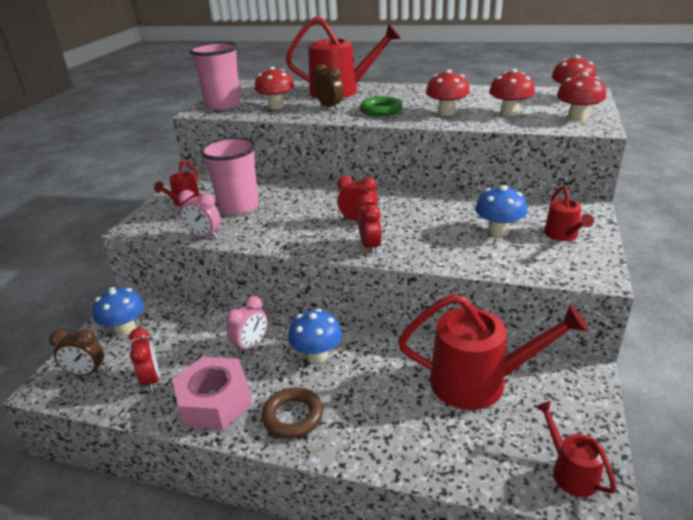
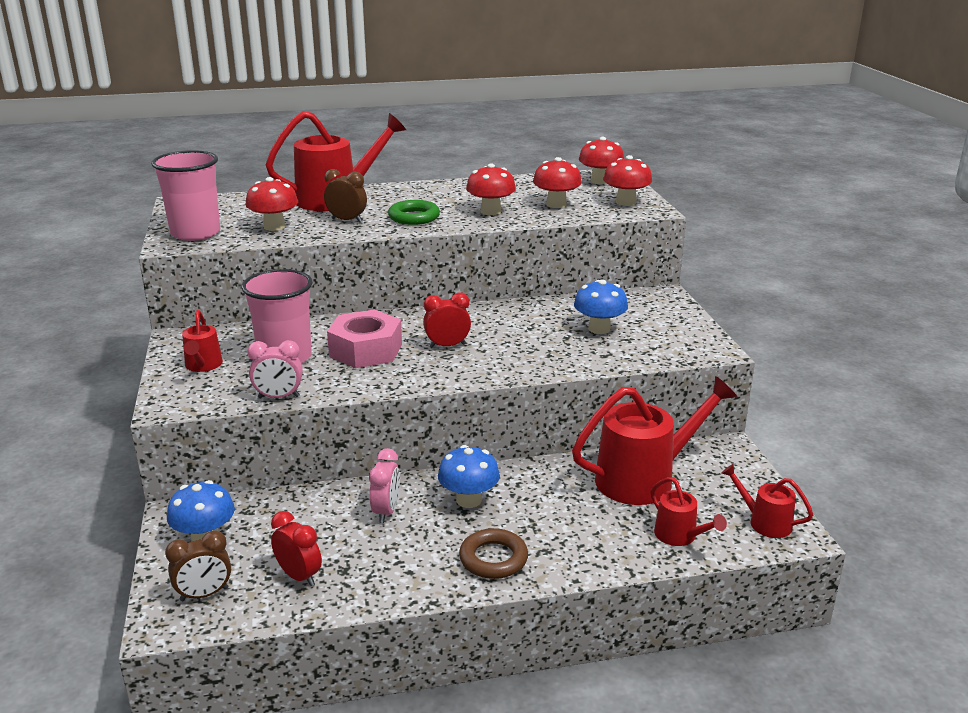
camera: 30 degrees left, 5 degrees down
pink nut [172,357,252,430] -> pink nut moved to [327,309,402,368]
red clock [357,194,382,255] -> none
red watering can [544,186,594,241] -> red watering can moved to [650,477,727,546]

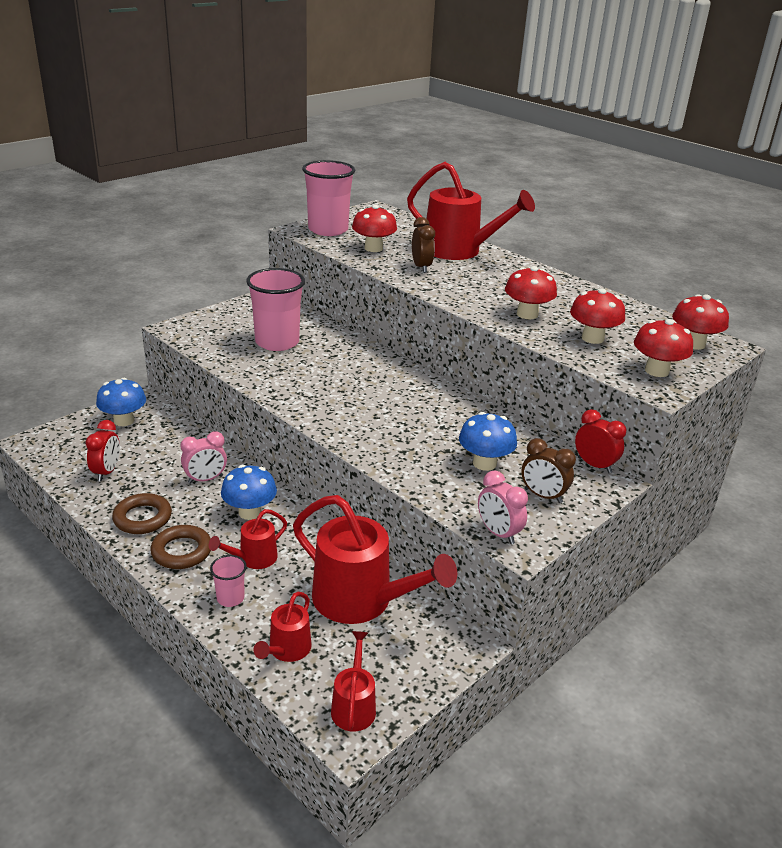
camera: 55 degrees right, 5 degrees up
brown clock [165,531,231,601] -> brown clock moved to [521,438,576,503]
red watering can [182,310,223,372] -> red watering can moved to [209,509,287,569]
pink clock [247,340,303,398] -> pink clock moved to [478,470,528,544]
pink nut [327,309,402,368] -> none
green ring [388,200,440,225] -> none
red clock [423,292,471,348] -> red clock moved to [575,409,627,473]
none -> brown ring [112,493,172,534]
none -> pink cup [210,555,247,607]

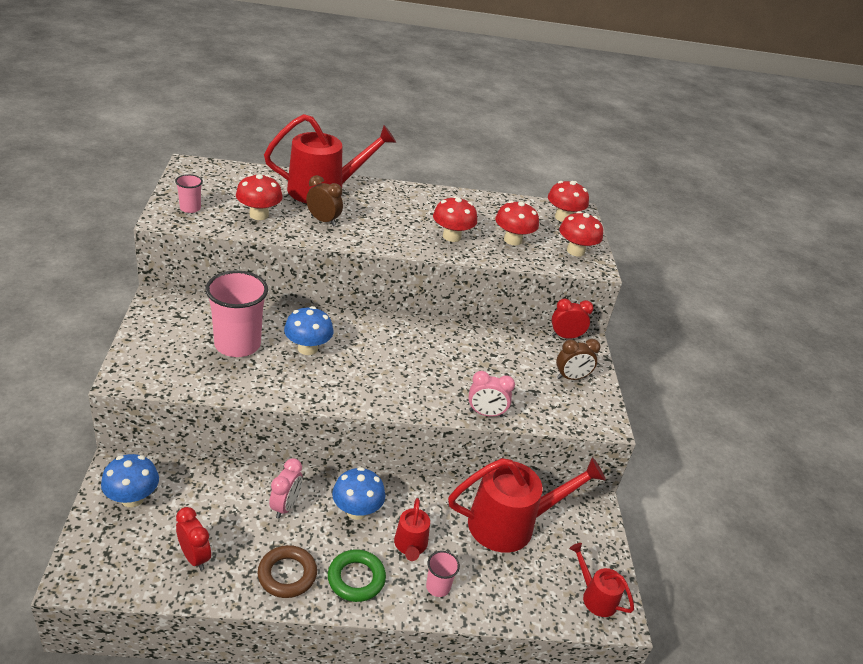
camera: 50 degrees left, 5 degrees up
brown ring [150,525,211,569] -> green ring [328,549,386,602]
red watering can [253,592,312,662] -> none
pink cup [302,160,355,236] -> pink cup [175,174,203,213], size x0.48
blue mushroom [459,412,517,471] -> blue mushroom moved to [284,306,333,355]
pink clock [478,470,528,544] -> pink clock moved to [468,371,515,417]

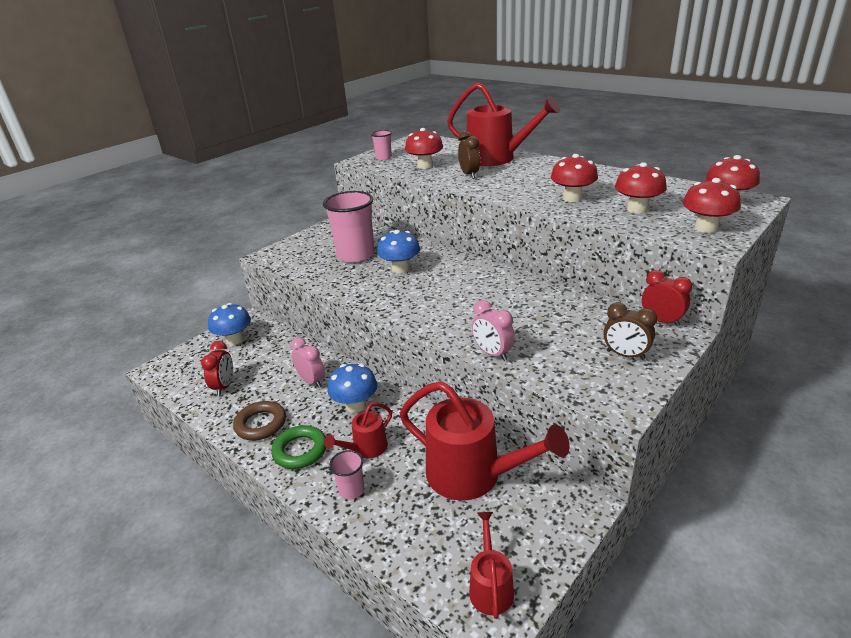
camera: 50 degrees right, 5 degrees down
pink clock [269,458,303,519] -> pink clock turned 105 degrees counterclockwise [290,338,325,388]

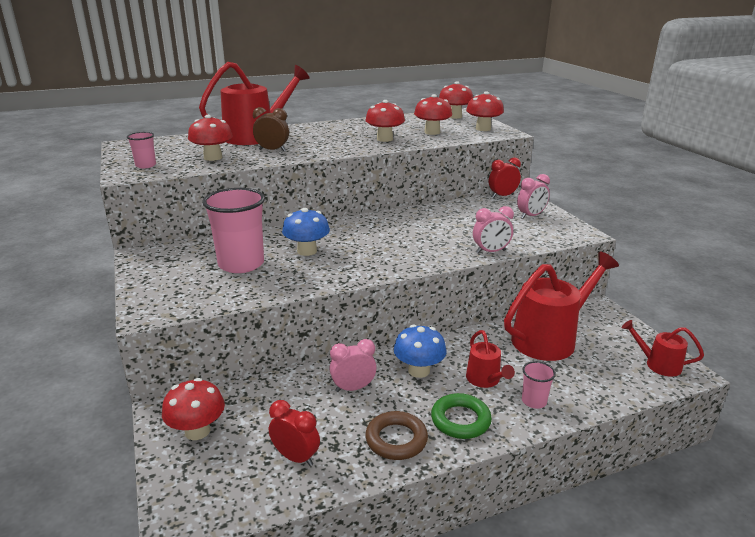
camera: 65 degrees left, 5 degrees down
blue mushroom [208,303,251,345] -> red mushroom [162,378,225,440]
brown clock [603,303,657,360] -> pink clock [517,174,550,219]

